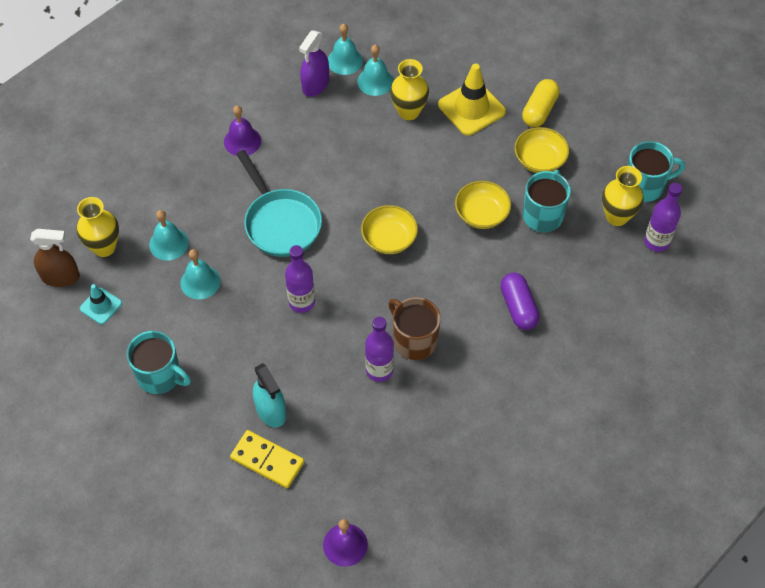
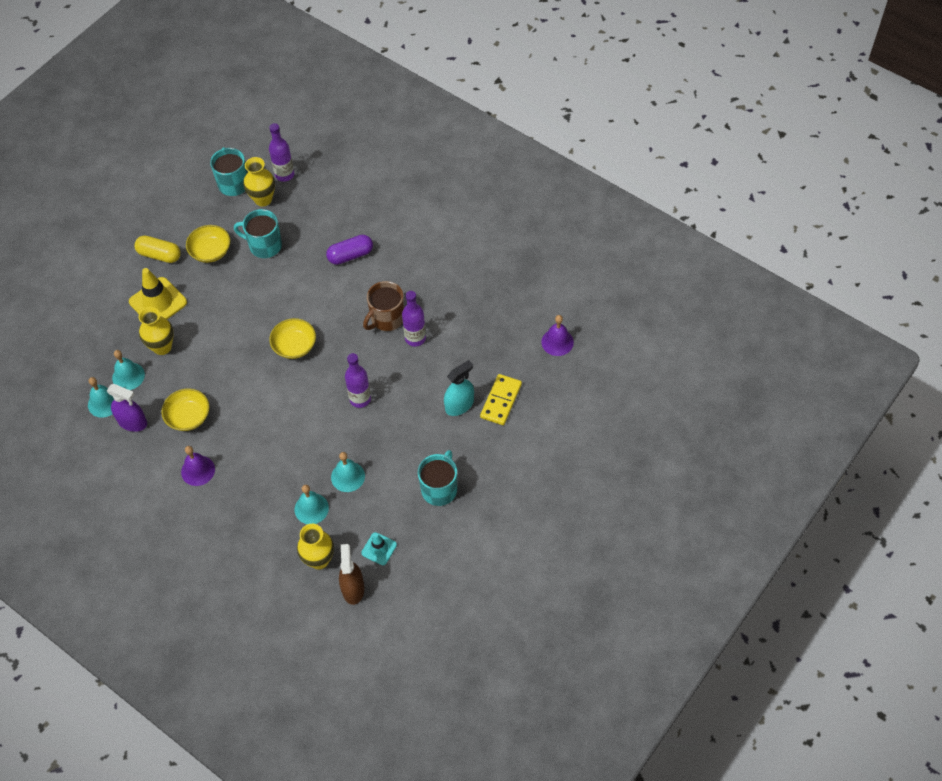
camera: 95 degrees left, 0 degrees up
turquoise pan [236,150,322,257] -> none
yellow bowl [455,181,511,229] -> yellow bowl moved to [161,388,210,431]

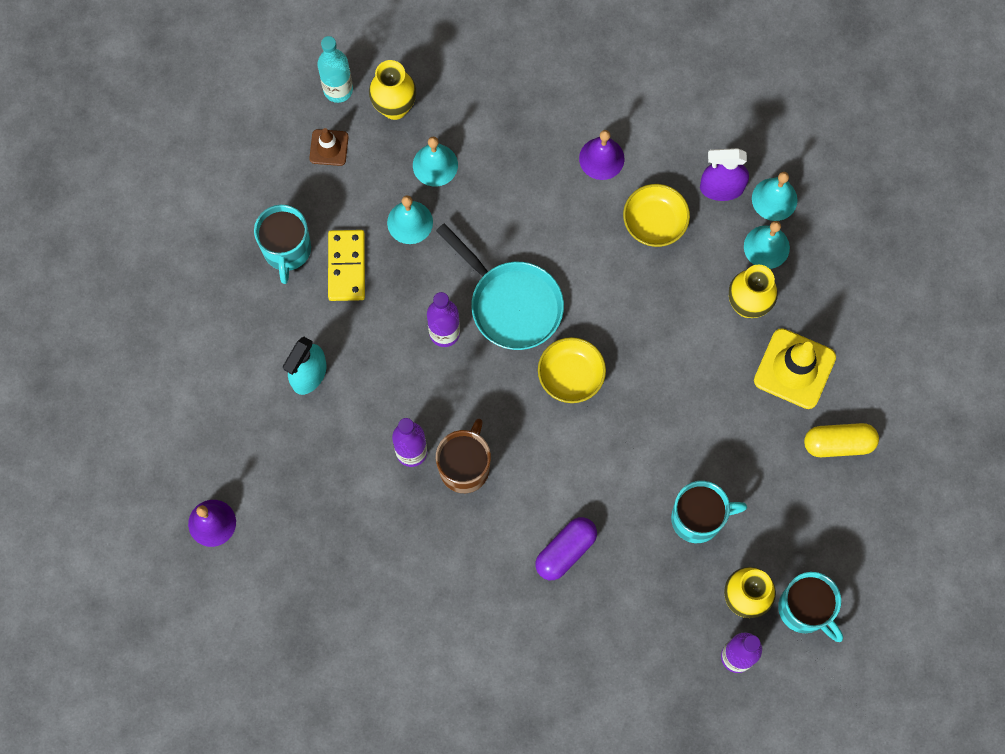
camera: 155 degrees right, 15 degrees up
yellow bowl [186,225,230,263] -> none
brown spray bottle [339,544,364,605] -> turquoise bottle [317,36,353,103]
turquoise traffic cone [361,532,397,565] -> brown traffic cone [309,128,349,166]
yellow domino [480,374,522,425] -> yellow domino moved to [328,230,365,301]
none -> turquoise pan [436,223,564,350]

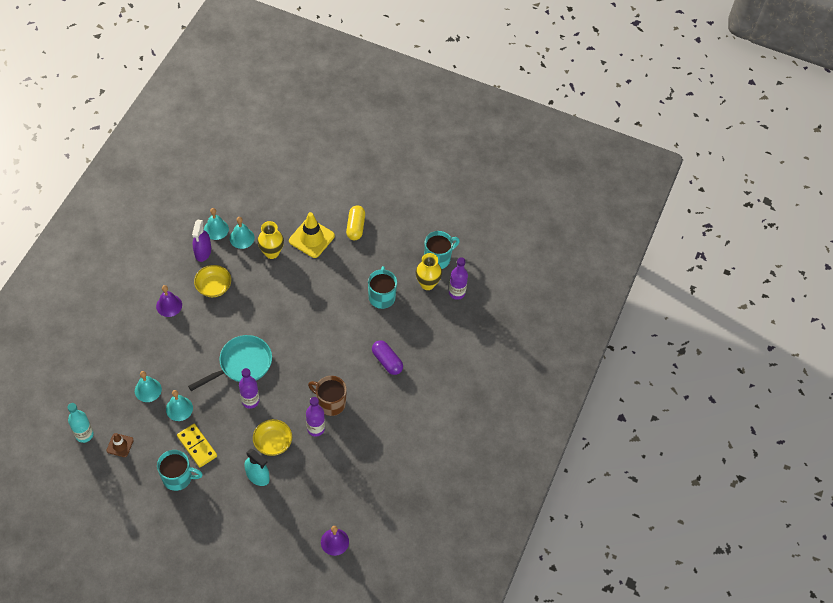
camera: 85 degrees left, 15 degrees down
yellow domino [328,230,365,301] -> yellow domino turned 45 degrees clockwise [177,424,217,467]
yellow vase [369,60,416,120] -> none
yellow bowl [538,337,606,403] -> yellow bowl moved to [253,419,292,456]

